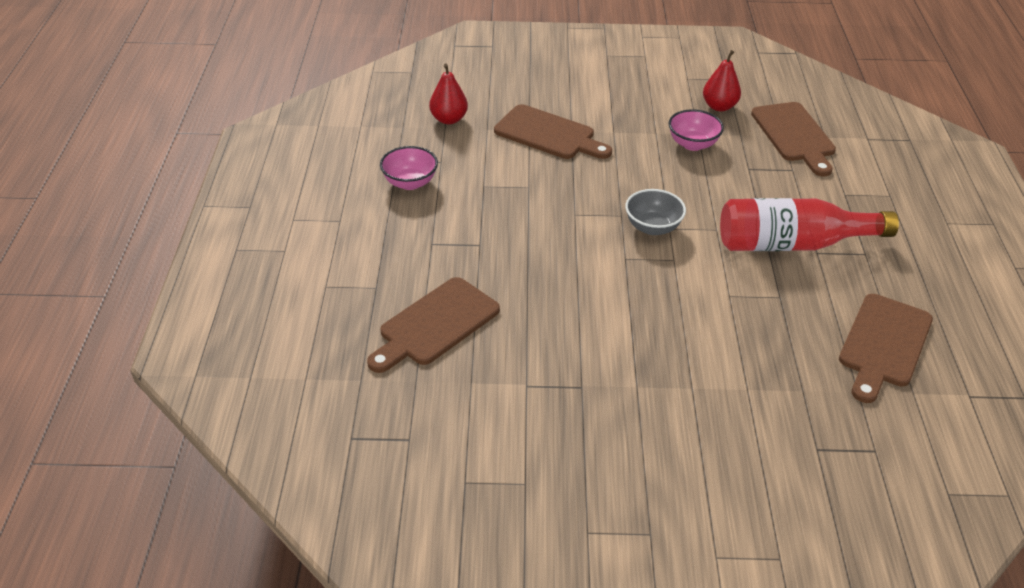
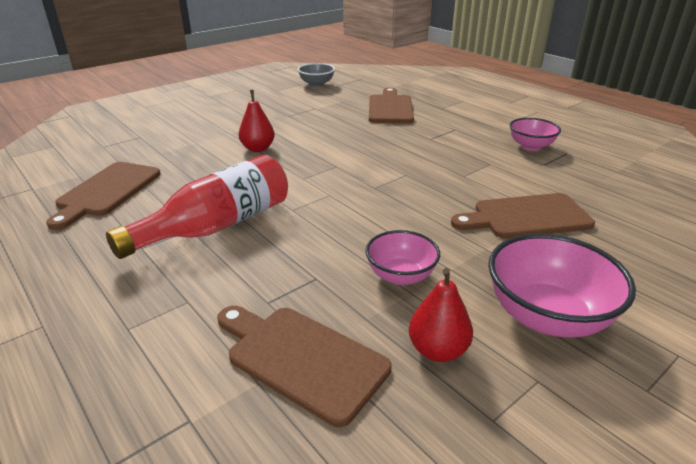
camera: 140 degrees right, 10 degrees down
red pear [429,64,468,124] -> red pear moved to [238,90,275,152]
grey bowl [625,189,686,235] -> grey bowl moved to [298,63,335,87]
brown cutting board [839,294,933,403] -> brown cutting board turned 150 degrees counterclockwise [46,162,161,230]
none -> pink bowl [488,234,636,338]

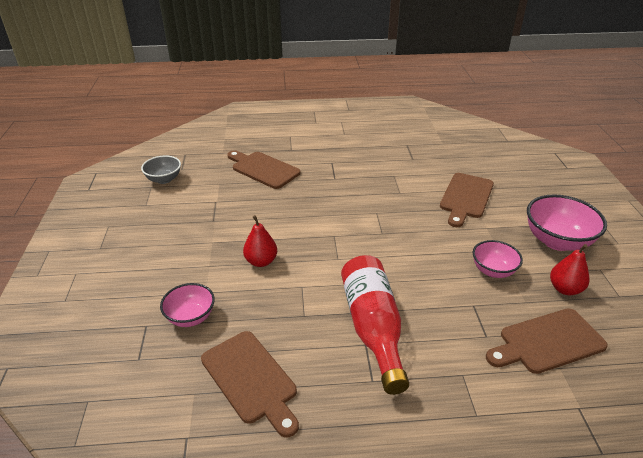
camera: 55 degrees left, 5 degrees up
pink bowl [510,118,561,151] -> pink bowl moved to [160,283,215,327]

